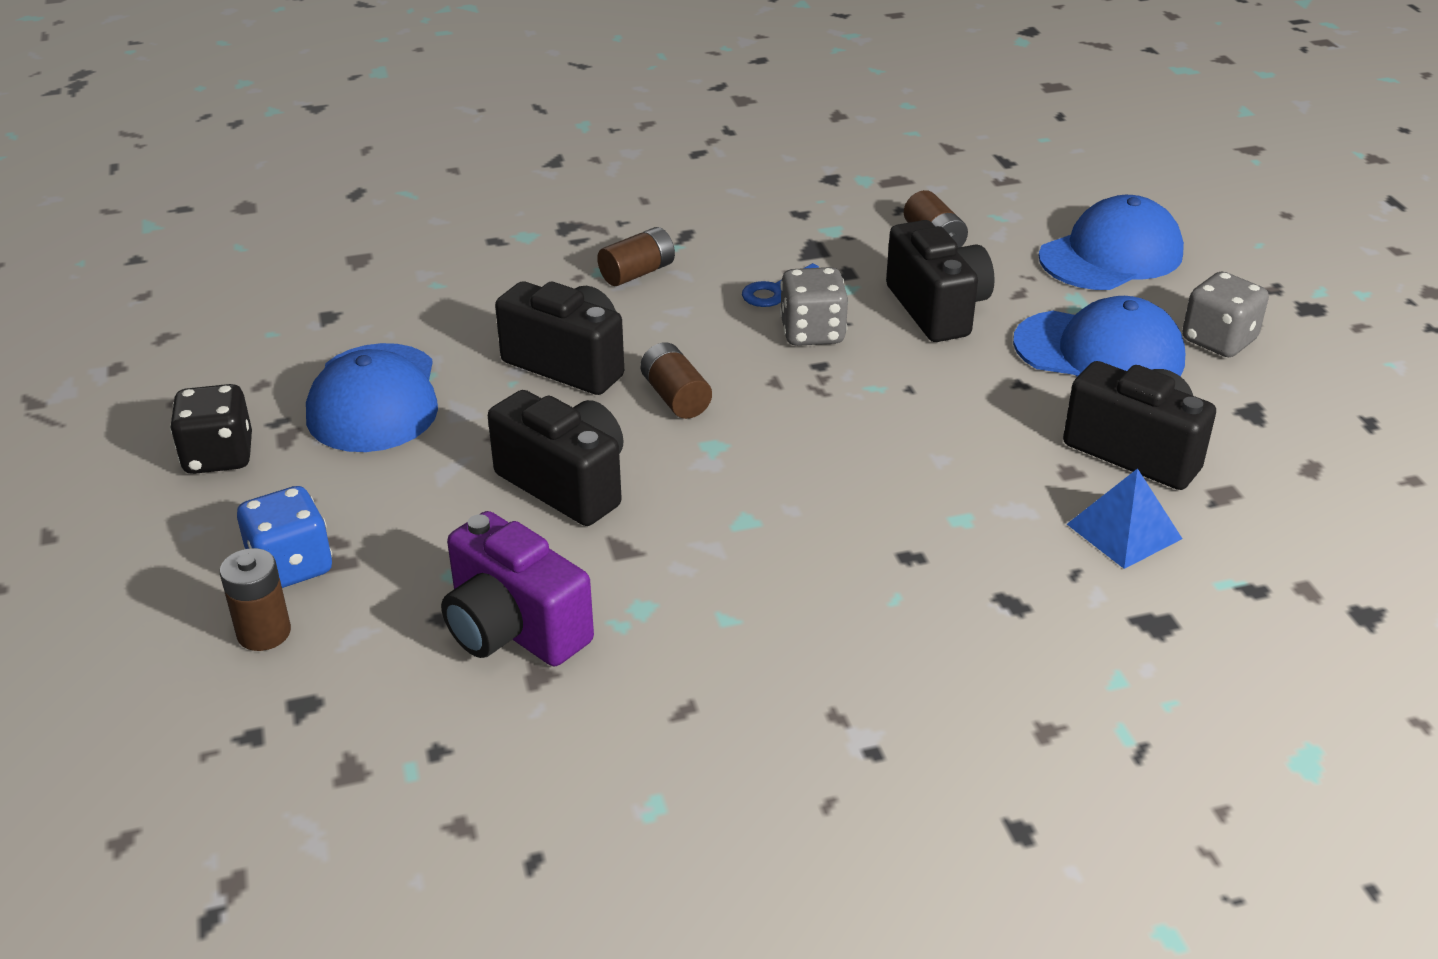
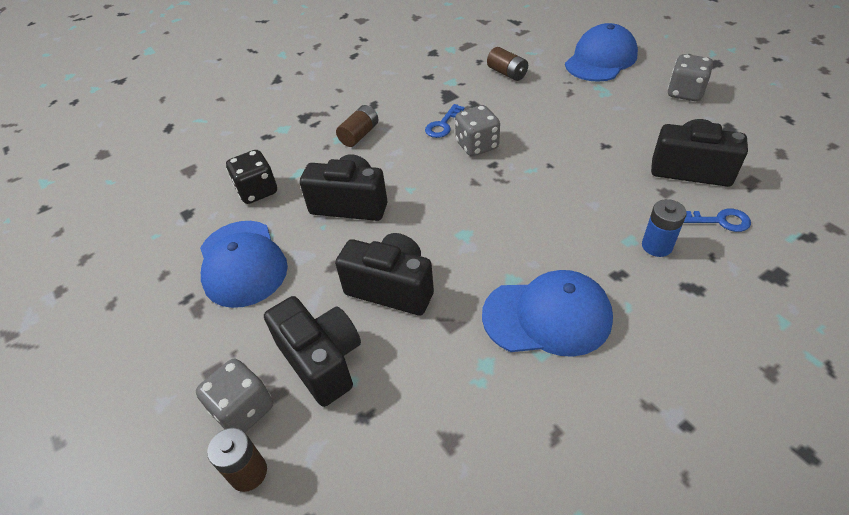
camera: 15 degrees left, 10 degrees up
black dice [170,384,252,474] -> black dice moved to [226,150,277,204]
blue dice [237,486,332,588] -> grey dice [196,359,273,432]
purple camera [441,511,594,666] -> none
brown battery [640,342,712,419] -> none
black camera [886,220,995,342] -> black camera moved to [264,296,361,407]
blue cap [1013,296,1185,377] -> blue cap moved to [482,270,613,357]
blue pyramid [1067,468,1182,569] -> blue key [684,209,751,232]
none -> blue battery [642,199,687,257]

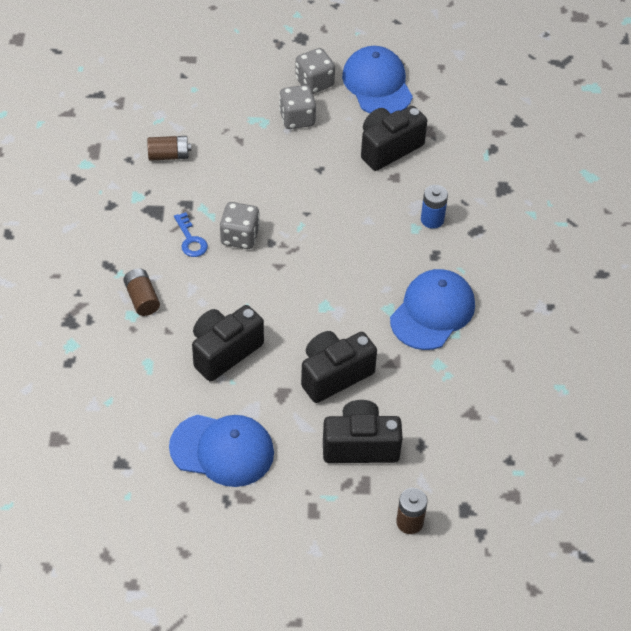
camera: 60 degrees left, 5 degrees up
grey dice [196,359,273,432] -> grey dice moved to [279,85,316,129]
black dice [226,150,277,204] -> none
blue cap [565,23,638,82] -> blue cap moved to [342,46,413,114]
blue key [684,209,751,232] -> none

